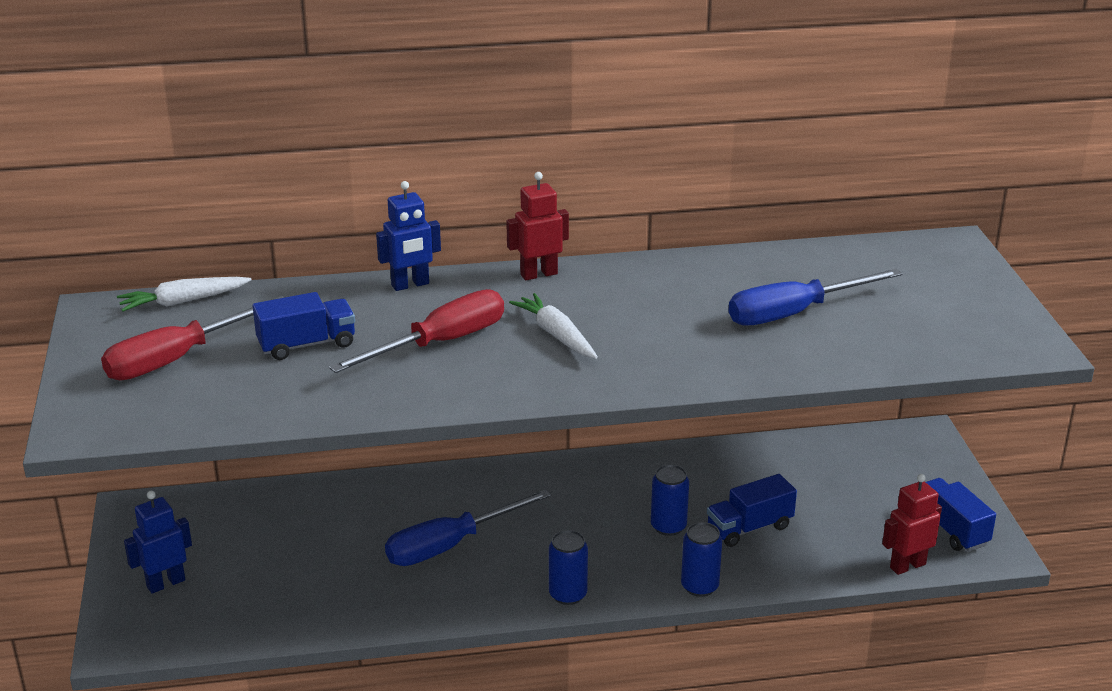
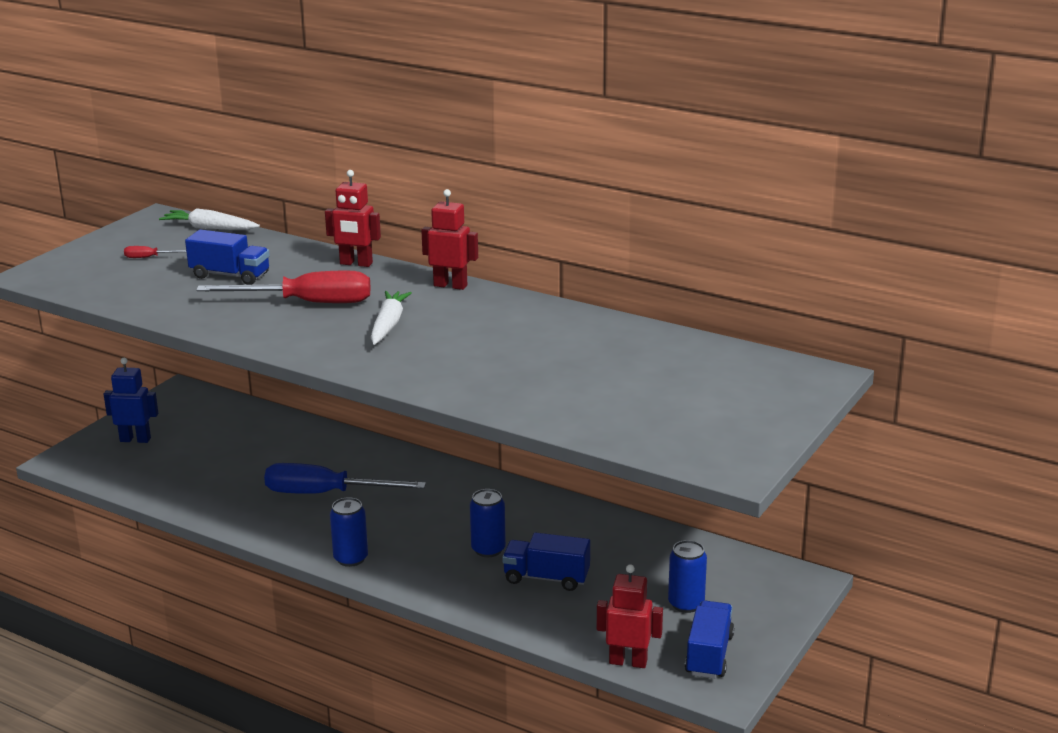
camera: 40 degrees right, 5 degrees down
red screwdriver [101,296,285,381] -> red screwdriver [124,246,186,258], size x0.40
blue robot [376,181,441,291] -> red robot [325,170,381,267]
blue can [681,522,722,597] -> blue can moved to [668,540,707,613]
blue screwdriver [728,269,903,326] -> none

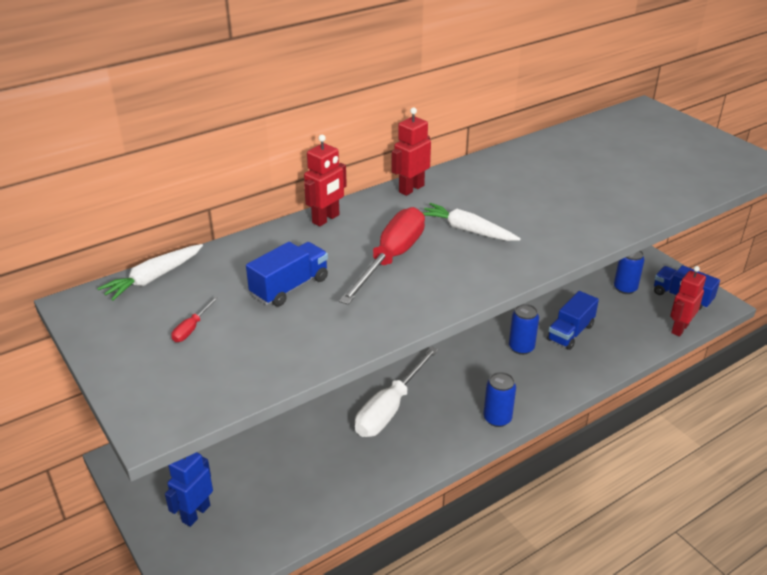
camera: 65 degrees left, 10 degrees up
blue screwdriver [264,463,426,494] -> white screwdriver [355,346,438,437]

